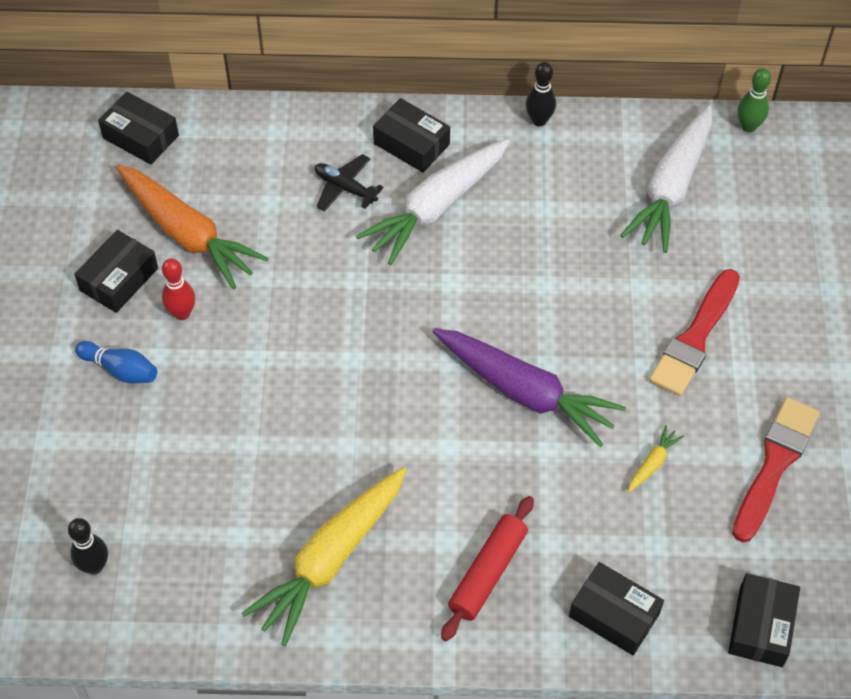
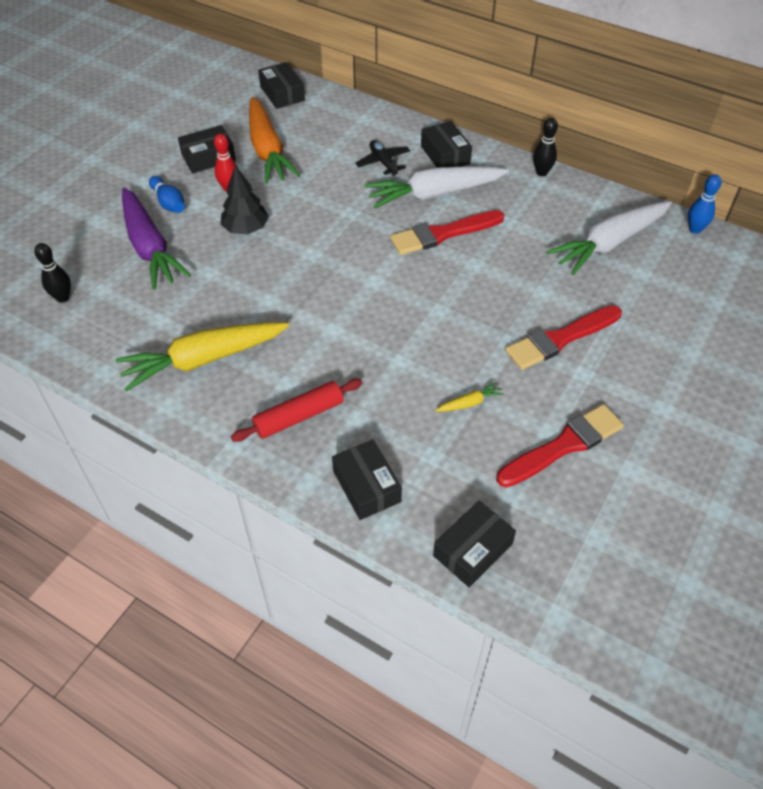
camera: 30 degrees right, 5 degrees down
purple carrot [433,328,626,447] -> purple carrot moved to [122,188,191,290]
green bowling pin [738,68,771,133] -> blue bowling pin [688,174,721,234]
none -> black tree [221,165,269,234]
none -> red brush [390,210,504,255]

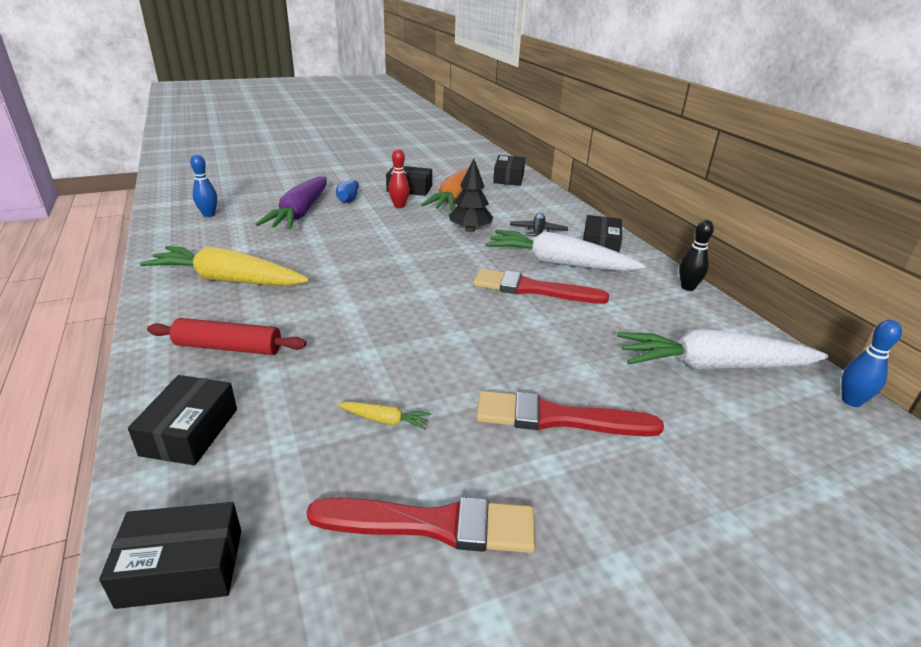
camera: 35 degrees right, 20 degrees down
black bowling pin [34,243,71,303] -> blue bowling pin [190,154,217,217]
black tree [221,165,269,234] -> black tree moved to [449,158,493,232]

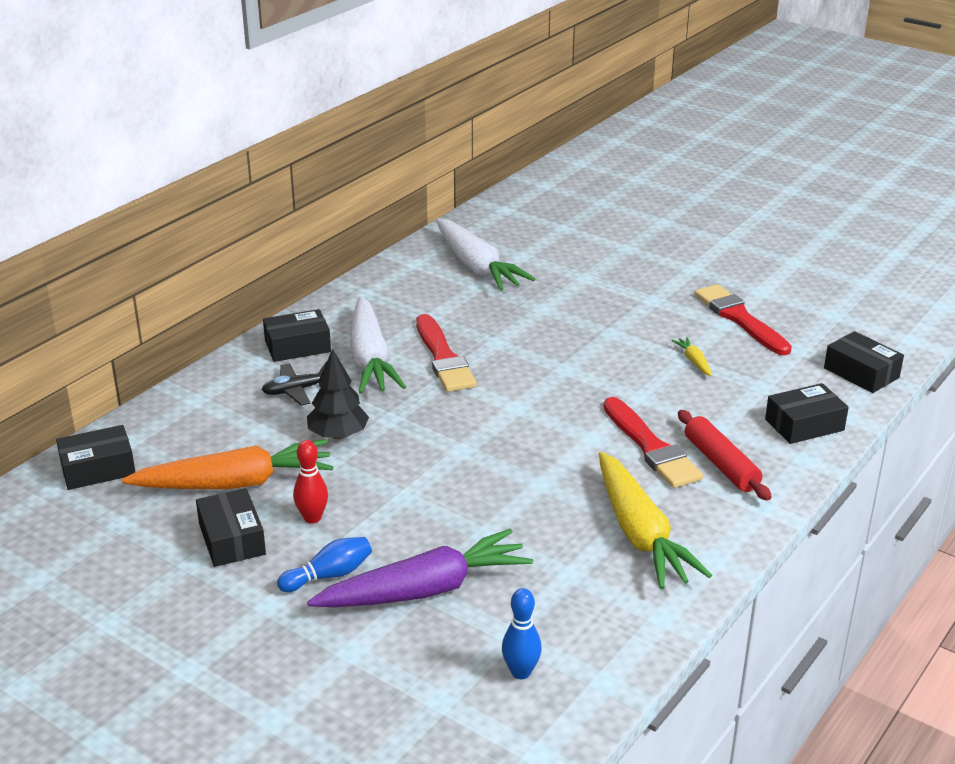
camera: 120 degrees left, 0 degrees up
red brush [476,391,664,437] -> red brush moved to [603,397,703,488]
black bowling pin [679,220,714,291] -> none
blue bowling pin [841,320,902,407] -> none

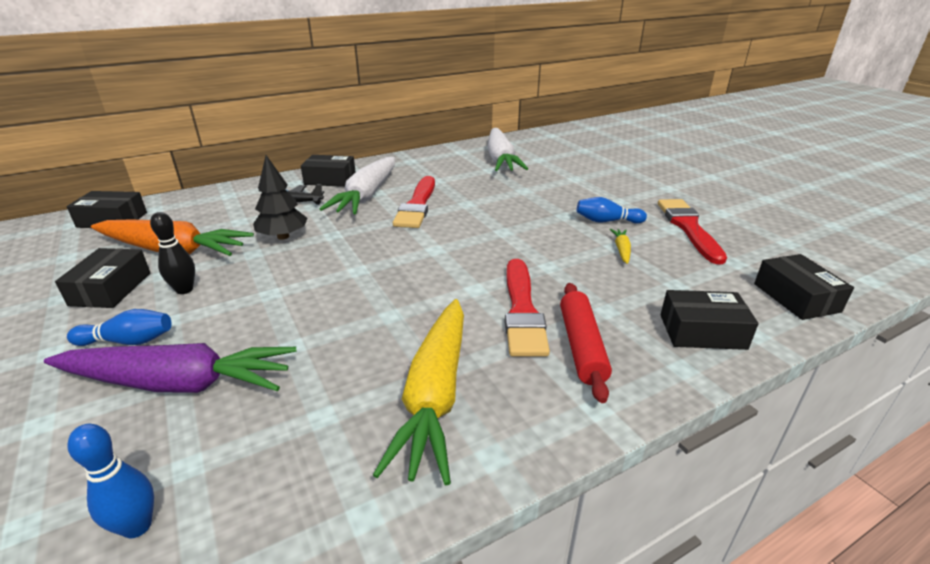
camera: 25 degrees right, 0 degrees up
red bowling pin [293,440,328,523] -> black bowling pin [150,212,195,294]
none -> blue bowling pin [577,197,647,224]

